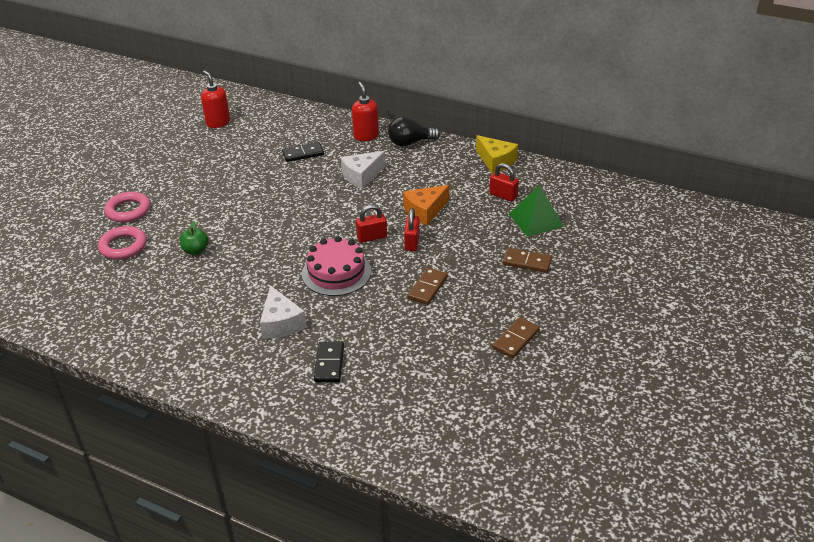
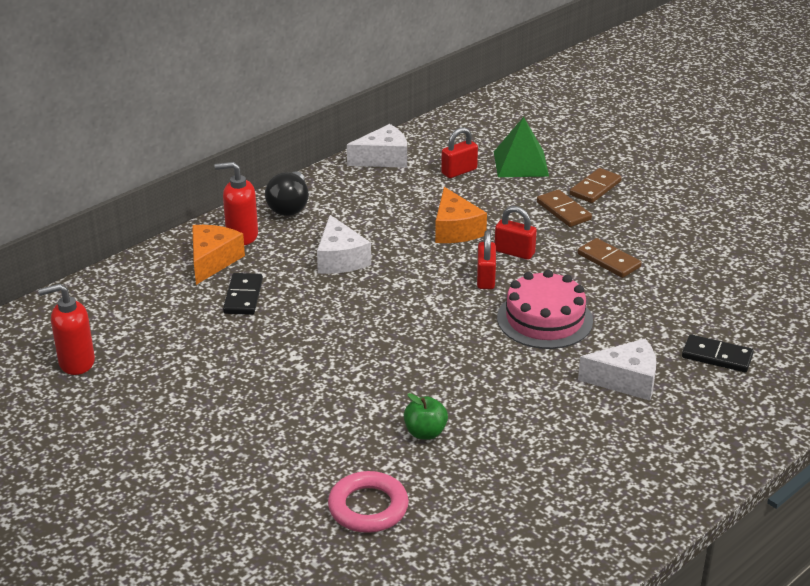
camera: 70 degrees left, 5 degrees down
pink ring [104,192,150,222] -> none
yellow cheese [476,135,518,173] -> white cheese [347,124,407,168]
brown domino [492,317,540,358] -> brown domino moved to [537,189,592,227]
none -> orange cheese [192,225,245,285]

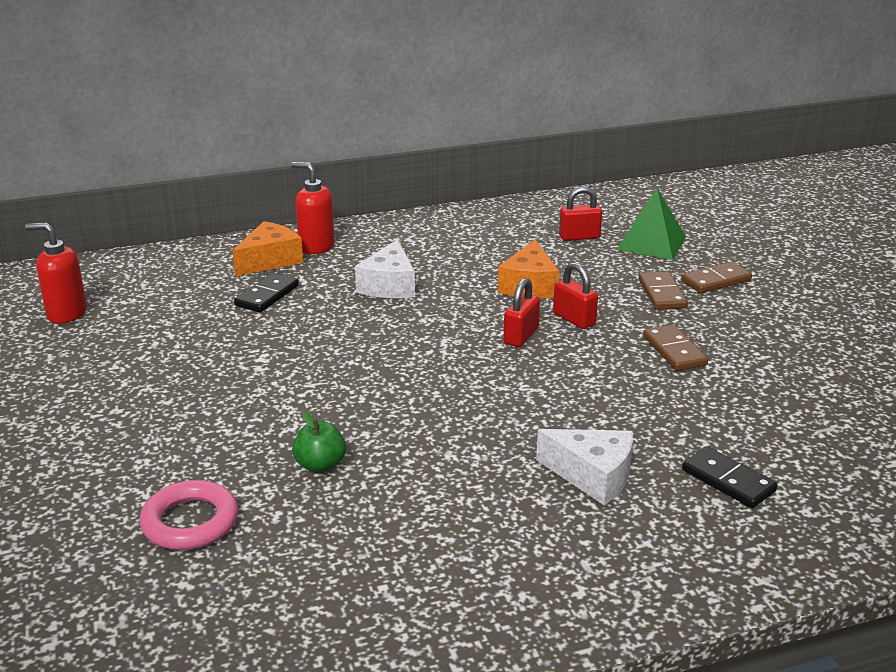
camera: 25 degrees right, 5 degrees down
black light bulb [265,171,309,216] -> none
white cheese [347,124,407,168] -> none
pink cake [497,270,593,349] -> none

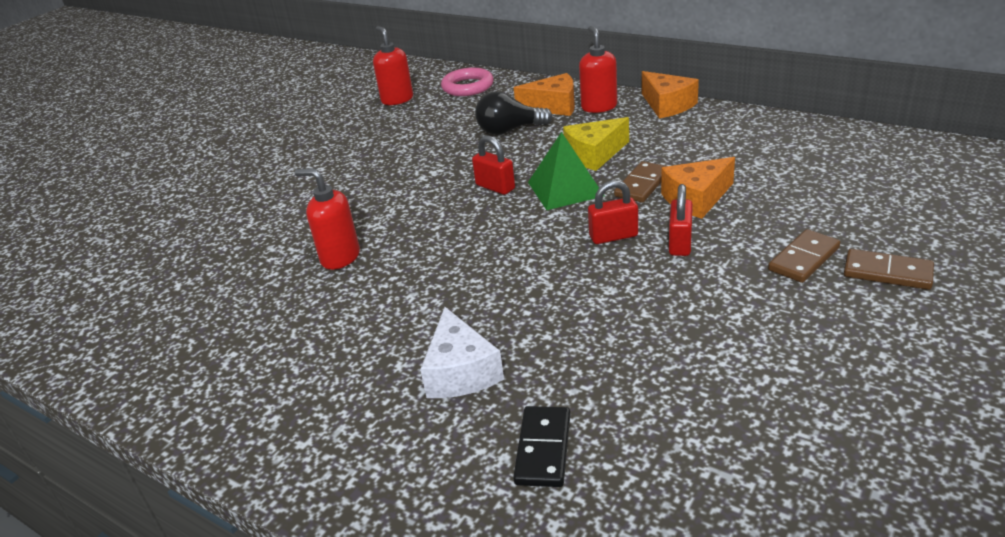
camera: 55 degrees right, 5 degrees up
pink ring [139,480,238,550] -> pink ring moved to [441,68,494,96]
black domino [234,273,299,313] -> black light bulb [475,91,553,135]
green apple [292,412,346,473] -> red soap dispenser [295,168,360,270]
white cheese [355,239,415,298] -> yellow cheese [563,117,629,171]
red padlock [559,186,602,241] -> red padlock moved to [472,135,515,195]
green pyramid [616,188,686,260] -> green pyramid moved to [528,132,604,210]
brown domino [643,324,708,371] -> brown domino moved to [614,161,667,203]
none -> orange cheese [642,71,699,118]

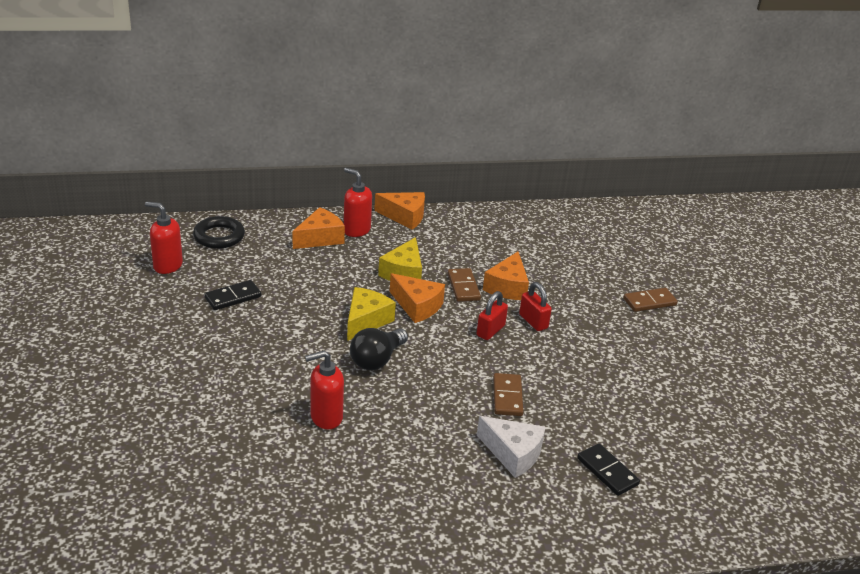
camera: 50 degrees left, 0 degrees up
pink ring [441,68,494,96] -> black ring [193,216,245,249]
red padlock [472,135,515,195] -> yellow cheese [347,287,396,341]
black light bulb [475,91,553,135] -> black light bulb moved to [350,328,408,370]
green pyramid [528,132,604,210] -> orange cheese [390,273,445,323]
brown domino [768,229,840,283] -> brown domino moved to [493,373,523,416]
none -> black domino [204,280,261,310]

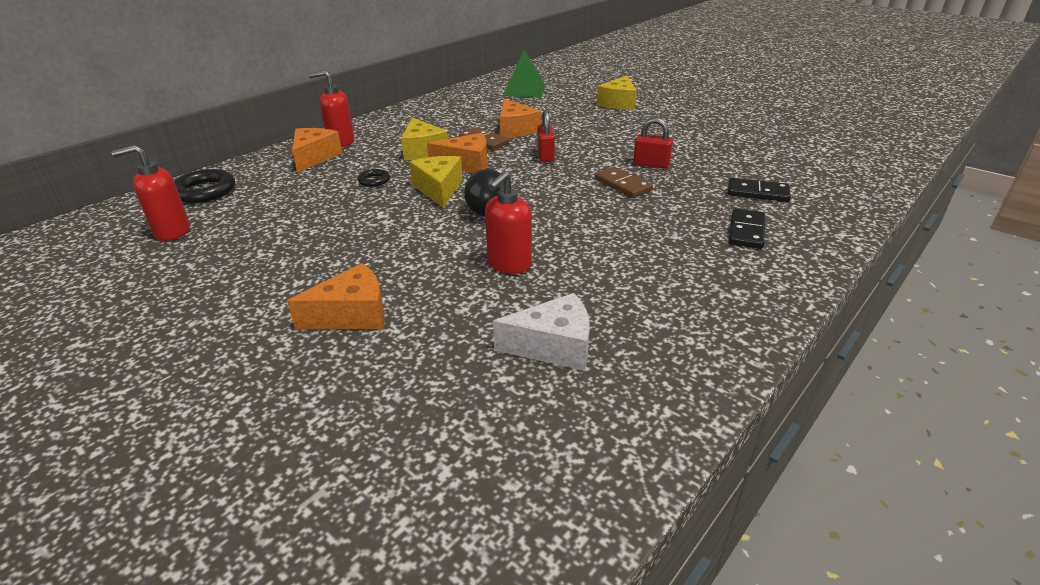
camera: 35 degrees left, 0 degrees up
black domino [204,280,261,310] -> black domino moved to [729,208,765,249]
orange cheese [374,192,425,229] -> orange cheese moved to [287,263,385,329]
white cheese [477,416,545,478] -> white cheese moved to [493,293,589,371]
red padlock [519,282,552,331] -> red padlock moved to [633,117,673,169]
brown domino [623,288,678,312] -> yellow cheese [597,76,637,110]
none -> black ring [358,169,390,187]
none -> green pyramid [503,50,546,98]

